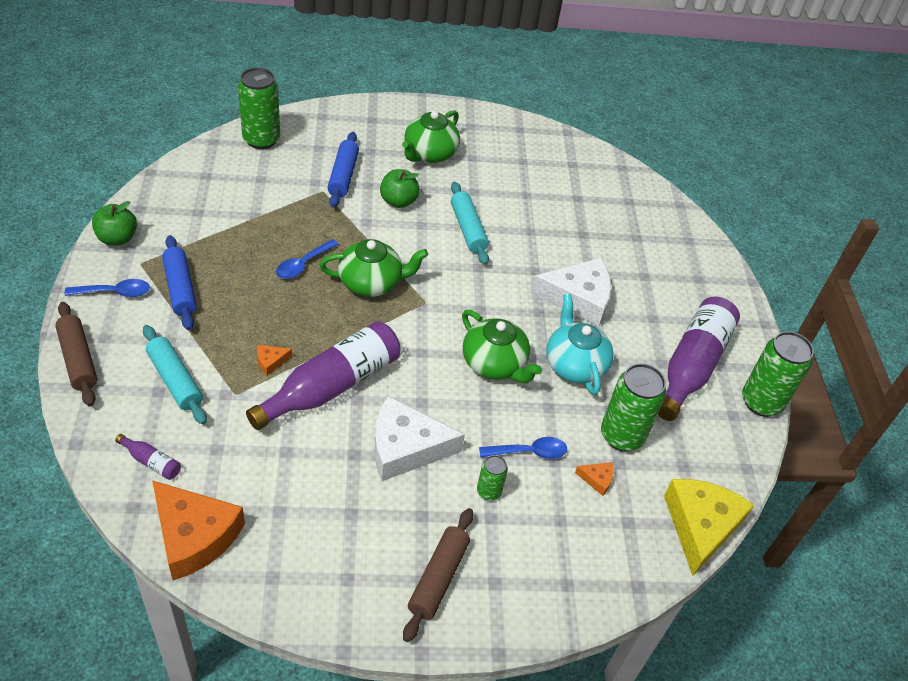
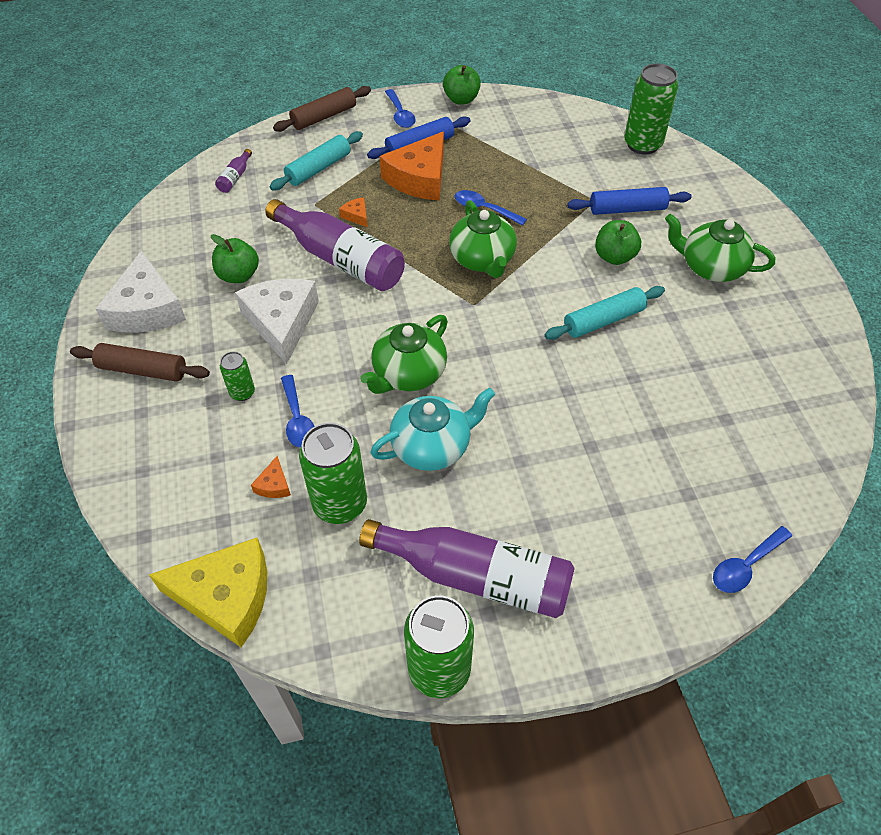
camera: 85 degrees right, 5 degrees up
orange cheese [152,480,245,581] -> orange cheese moved to [380,132,444,201]
white cheese [531,258,611,327] -> white cheese moved to [96,250,186,333]
none -> green apple [211,234,259,283]
none -> blue spoon [713,526,792,593]

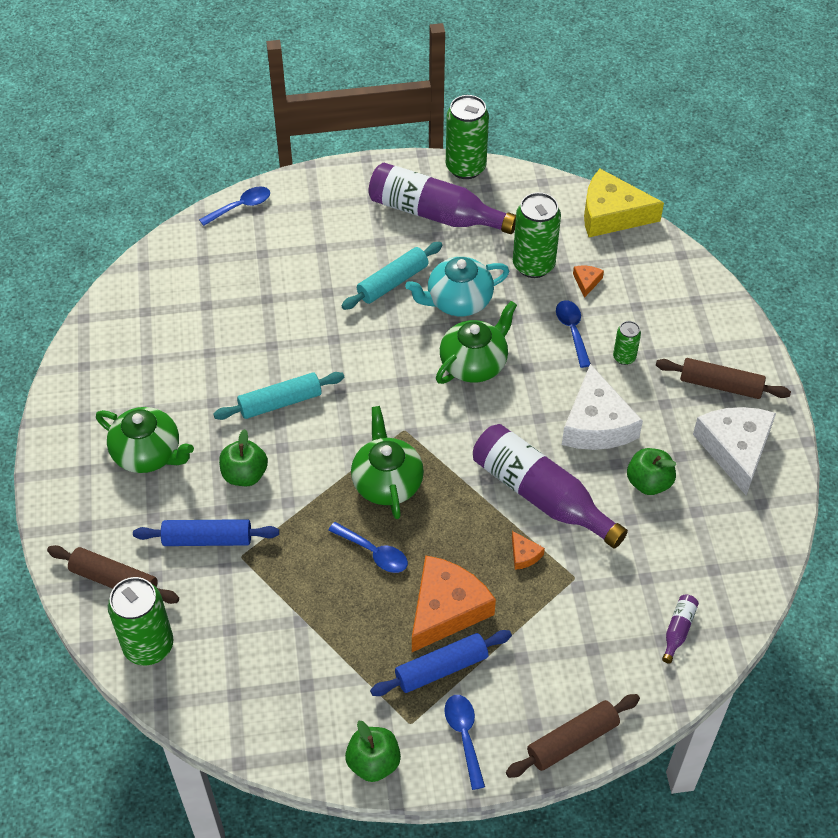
camera: 175 degrees left, 0 degrees up
turquoise rolling pin [269,131,363,190] -> turquoise rolling pin moved to [342,242,443,310]
none -> brown rolling pin [47,545,179,604]

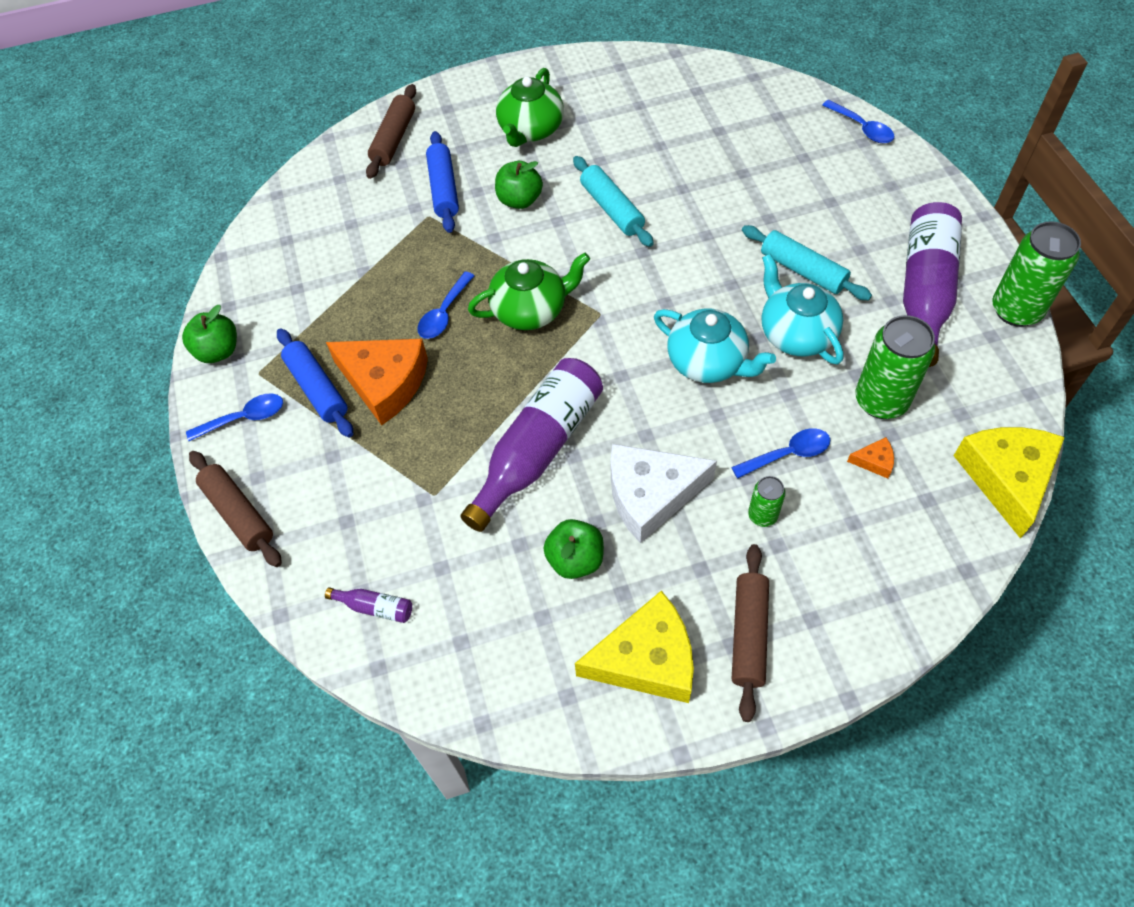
camera: 85 degrees right, 5 degrees up
green can [108,577,173,665] -> none
green teapot [436,301,517,384] -> turquoise teapot [654,309,776,383]
orange cheese [512,531,545,570] -> none
white cheese [693,407,776,495] -> yellow cheese [575,590,694,703]

